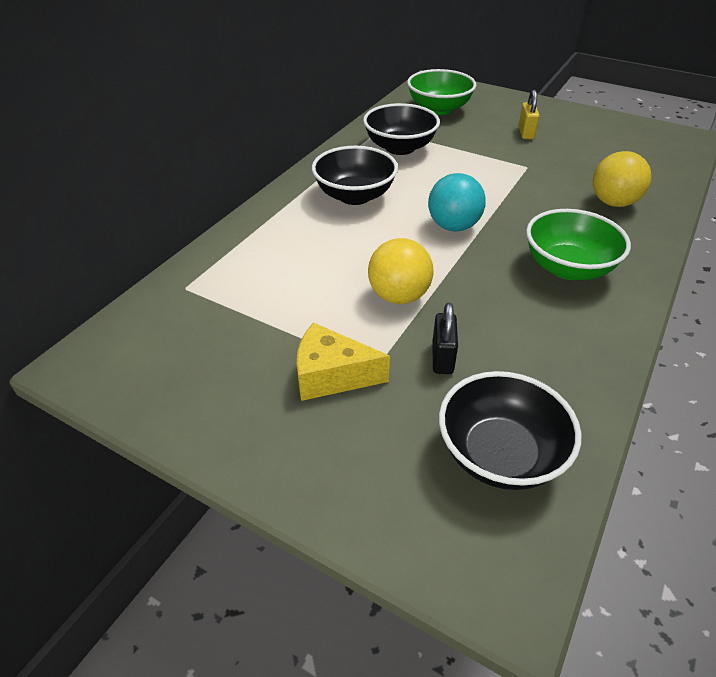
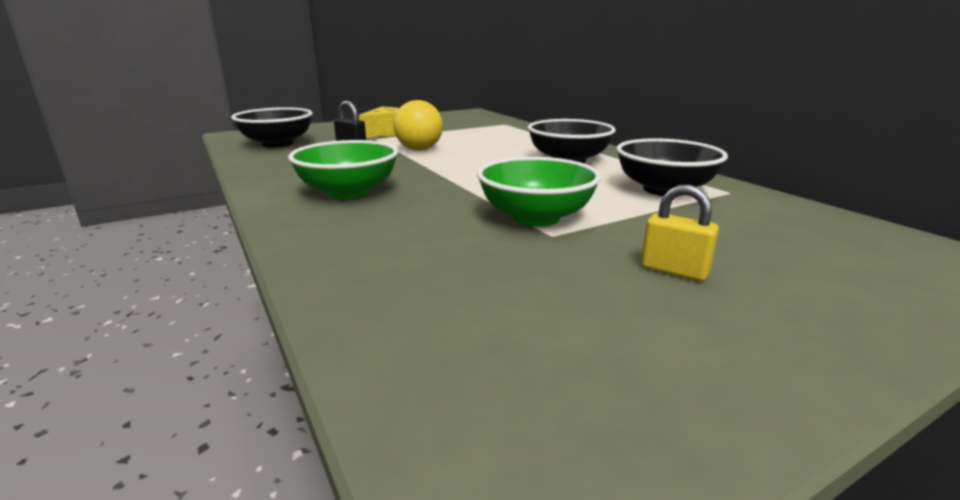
camera: 120 degrees right, 20 degrees down
green bowl [407,69,476,115] -> green bowl moved to [477,157,601,227]
turquoise ball [428,173,486,231] -> none
yellow ball [593,151,651,207] -> none

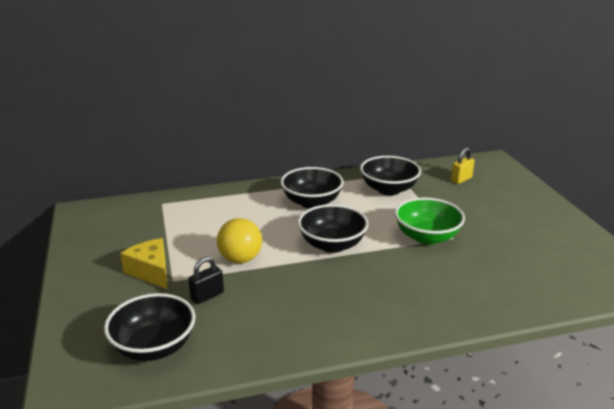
camera: 75 degrees left, 5 degrees up
green bowl [288,140,398,199] -> none
yellow padlock [641,185,719,281] -> yellow padlock moved to [451,148,475,184]
none -> black bowl [298,204,368,253]

